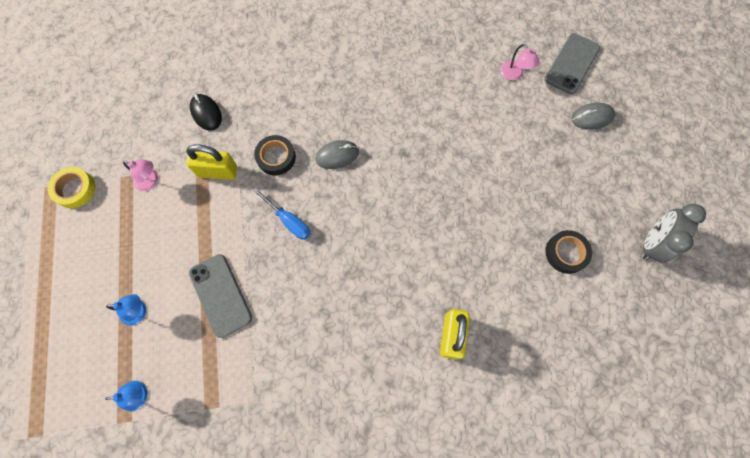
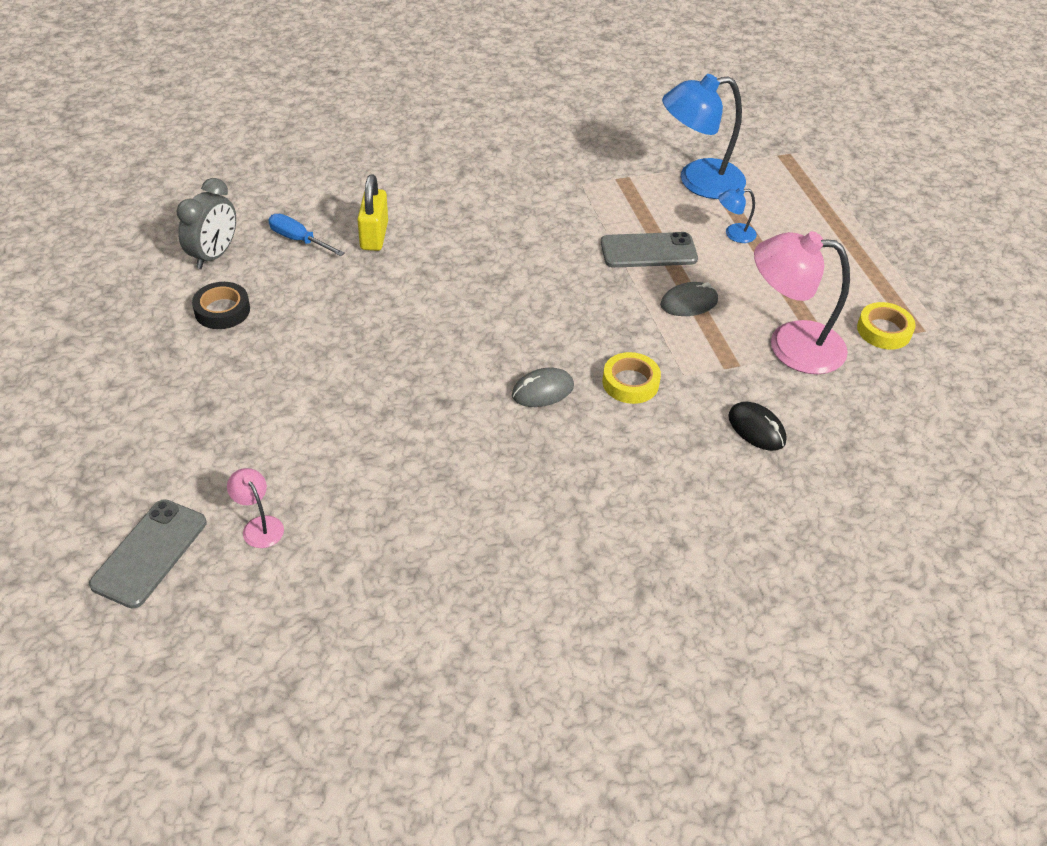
camera: 170 degrees right, 25 degrees down
blue lamp [105,381,148,411] -> blue lamp [662,74,746,199], size x2.23
pink lamp [123,159,158,191] -> pink lamp [754,231,850,374], size x2.23
yellow padlock [186,144,237,180] -> none
grey phone [189,254,252,338] -> grey phone turned 60 degrees counterclockwise [601,232,698,268]
blue screwdriver [253,188,311,240] -> blue screwdriver moved to [268,214,345,256]
black tape [254,135,296,175] -> yellow tape [602,352,661,404]
grey mouse [572,103,615,130] -> grey mouse moved to [660,282,718,316]
grey clock [643,204,706,263] -> grey clock moved to [177,178,236,269]

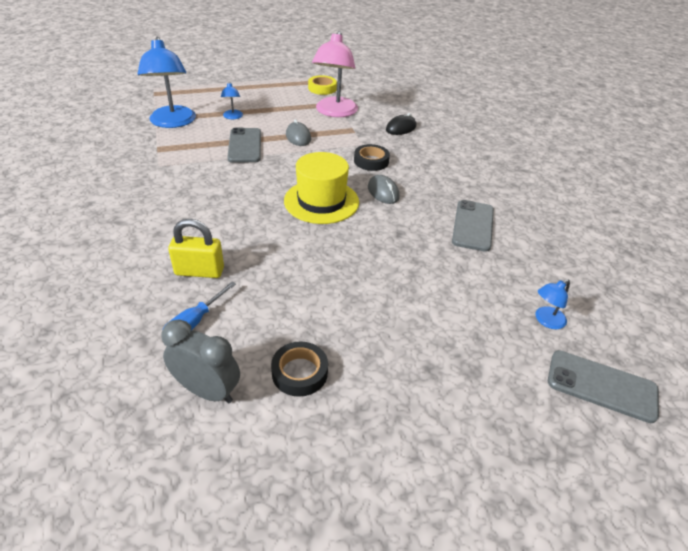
camera: 90 degrees left, 5 degrees down
pink lamp [227,468,284,548] -> blue lamp [536,279,570,329]
yellow tape [602,352,661,404] -> black tape [354,144,390,171]
none -> yellow hat [284,152,359,224]
none -> grey phone [452,200,494,252]

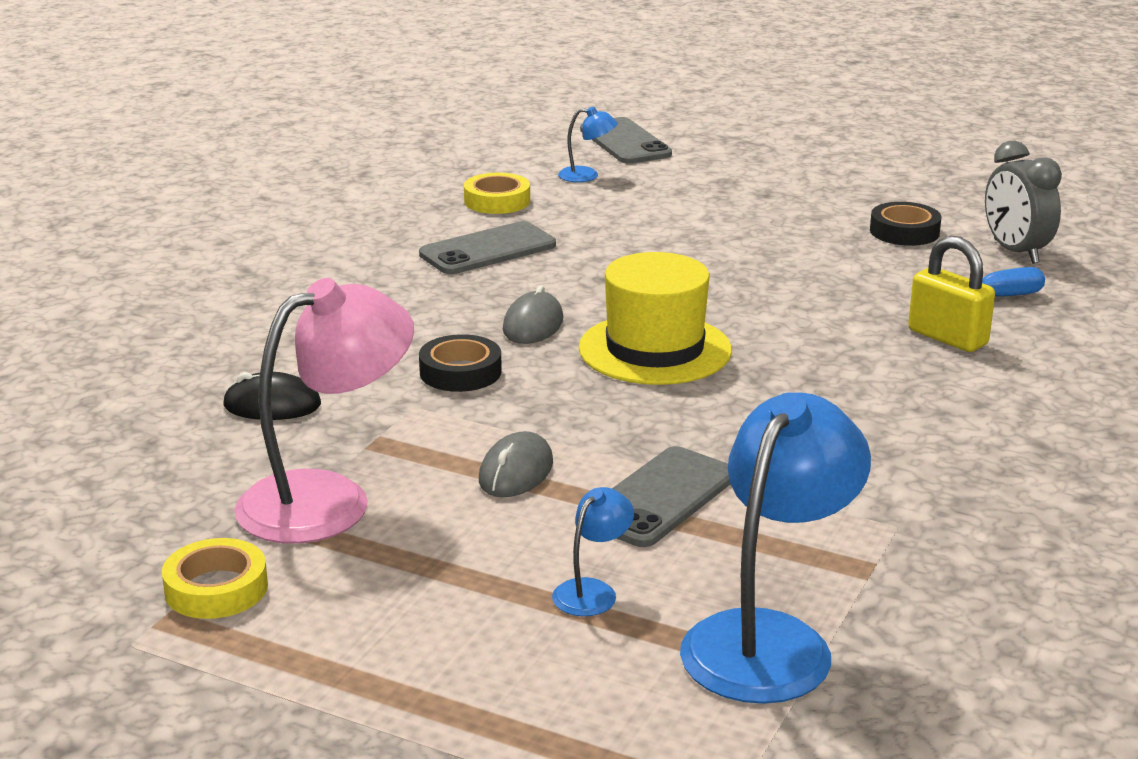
camera: 135 degrees left, 15 degrees down
none -> yellow tape [464,173,530,214]

